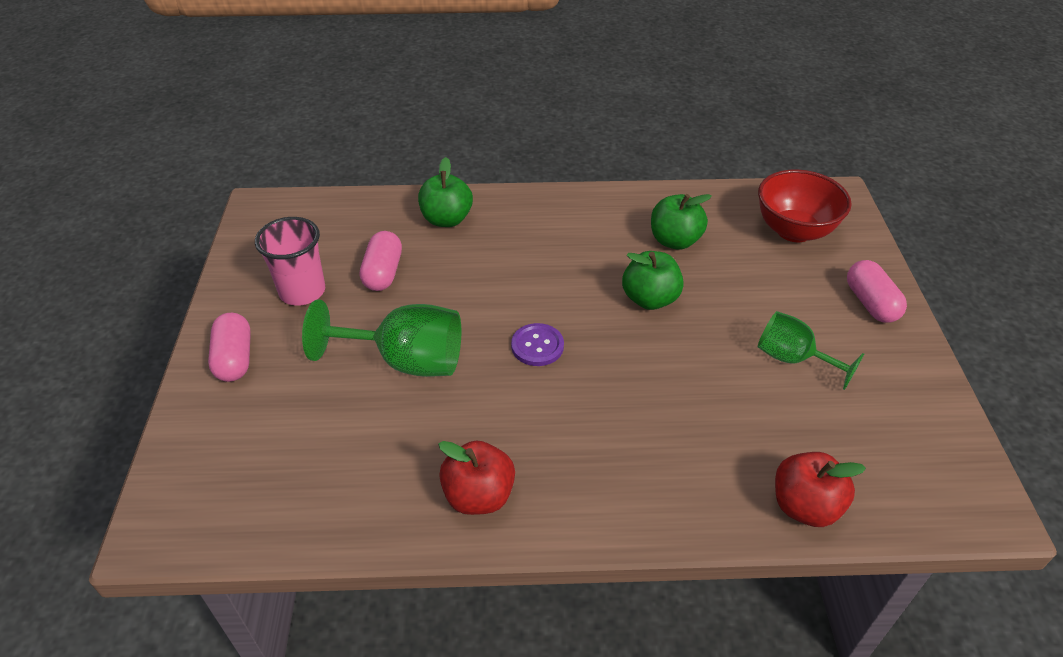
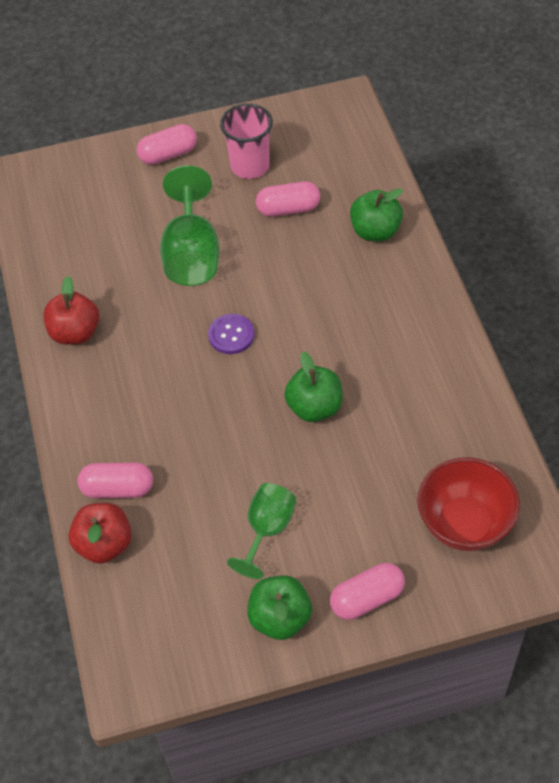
camera: 80 degrees right, 10 degrees up
green apple [651,194,712,250] -> green apple moved to [247,575,312,640]
none -> pink capsule [78,462,153,498]

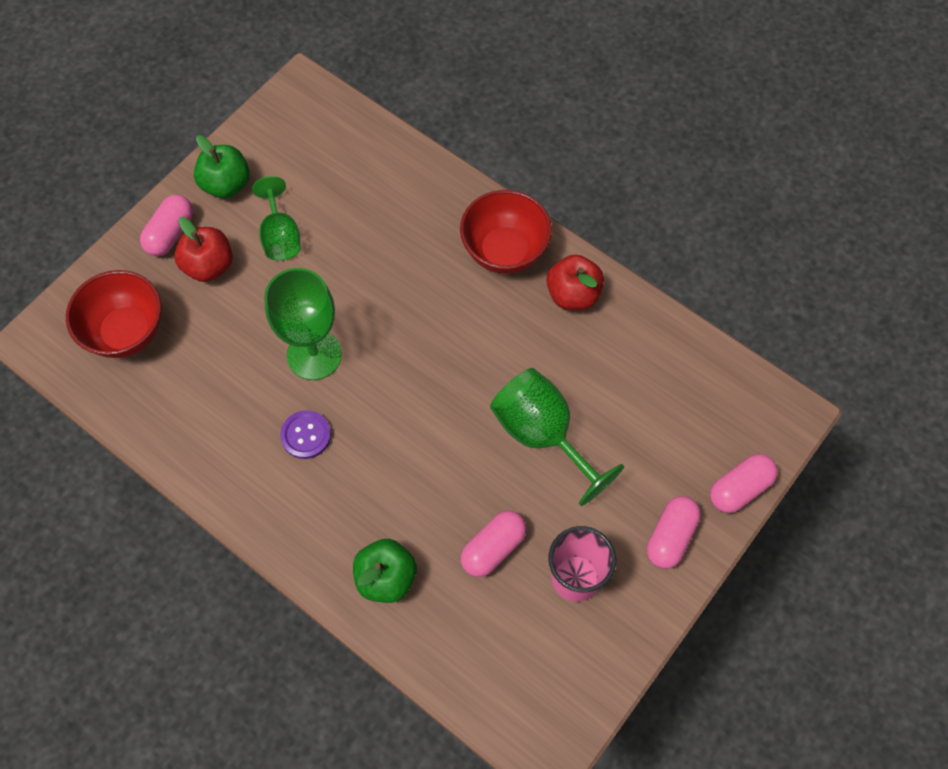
camera: 140 degrees right, 10 degrees up
red apple [68,503,132,564] -> red apple moved to [174,217,233,282]
pink capsule [78,462,153,498] -> pink capsule moved to [710,454,778,513]
purple button [208,314,255,354] -> purple button moved to [280,410,331,459]
green apple [284,351,343,422] -> green goblet [264,268,342,380]
none -> red bowl [460,190,552,274]

